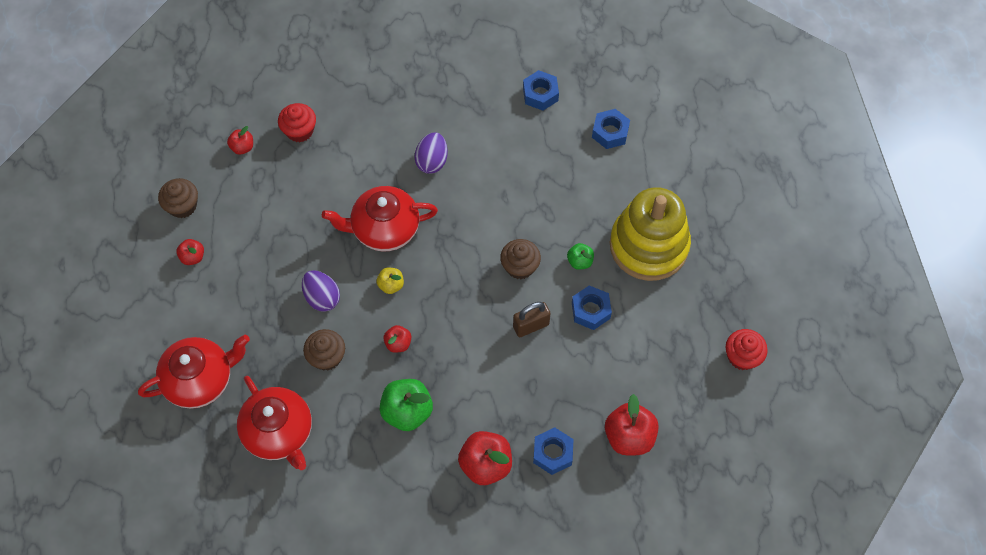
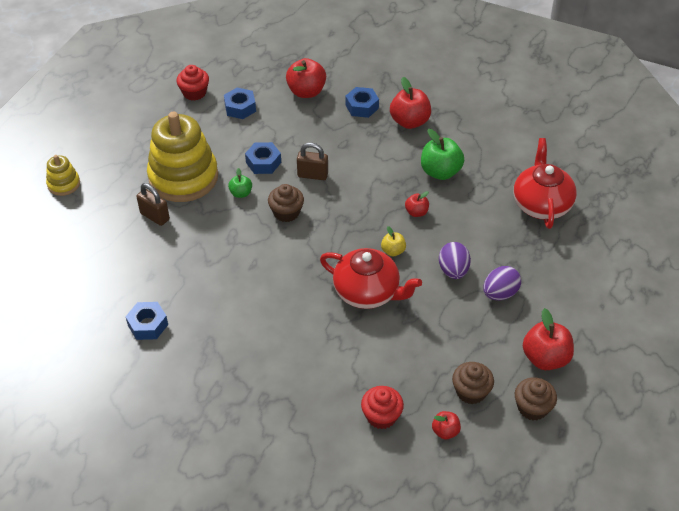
camera: 145 degrees left, 15 degrees down
red teapot [138,335,250,409] -> none
red apple [176,239,204,265] -> red apple [523,308,574,370], size x1.84
brown cupcake [303,329,345,371] -> brown cupcake moved to [452,362,494,404]
purple egg [415,132,448,174] -> purple egg moved to [483,266,521,300]
blue nut [592,109,630,149] -> blue nut moved to [224,88,256,119]
none -> yellow stacking toy [46,155,80,196]
none -> brown padlock [136,183,170,226]

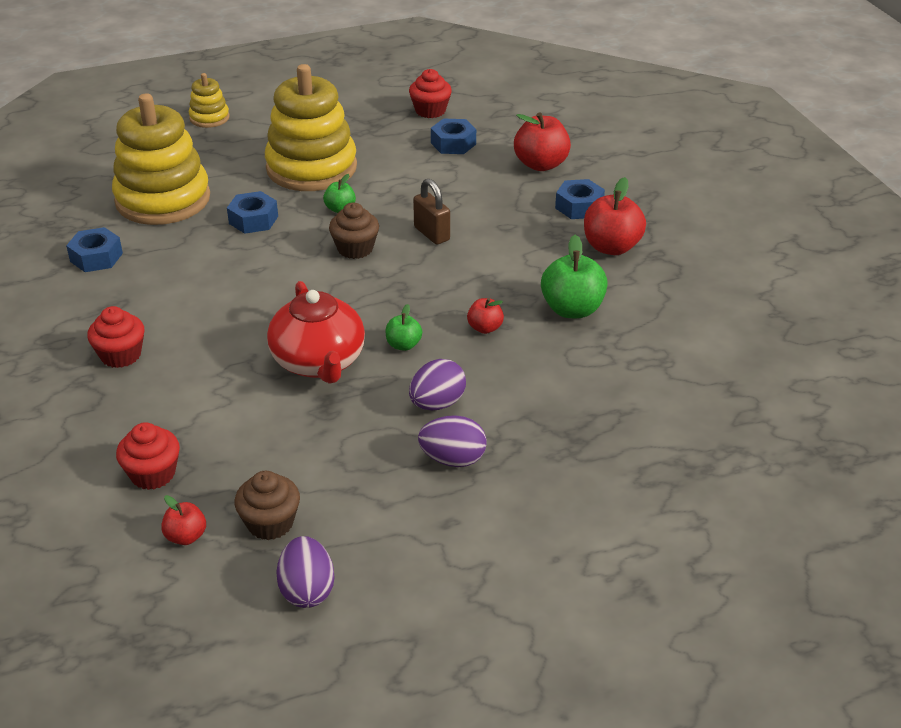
camera: 45 degrees right, 10 degrees down
brown padlock [136,183,170,226] -> none
blue nut [245,142,281,174] -> blue nut moved to [227,191,278,234]
yellow apple [381,226,406,256] -> green apple [386,304,422,351]
red teapot [514,138,577,229] -> none
brown cupcake [515,377,557,421] -> purple egg [276,536,335,608]
red apple [523,308,574,370] -> none
none -> red cupcake [87,306,145,368]
none -> yellow stacking toy [112,93,210,225]

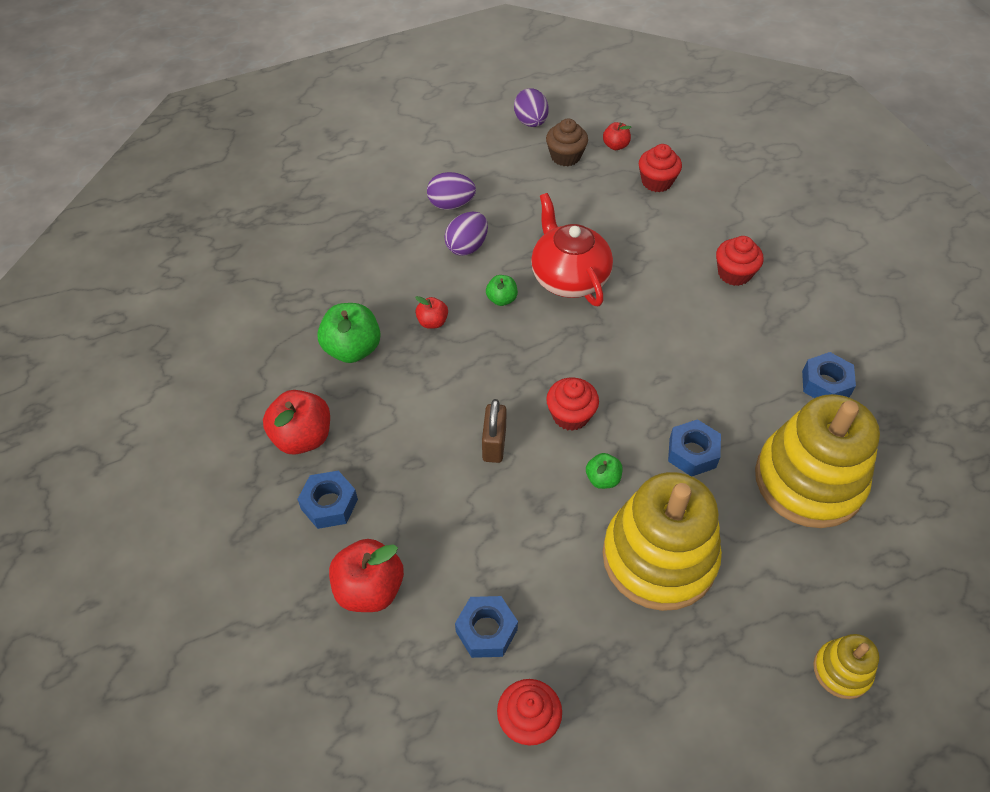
camera: 175 degrees right, 15 degrees up
brown cupcake [329,203,379,259] -> red cupcake [546,377,599,431]
brown padlock [413,179,450,245] -> brown padlock turned 45 degrees clockwise [482,399,507,463]

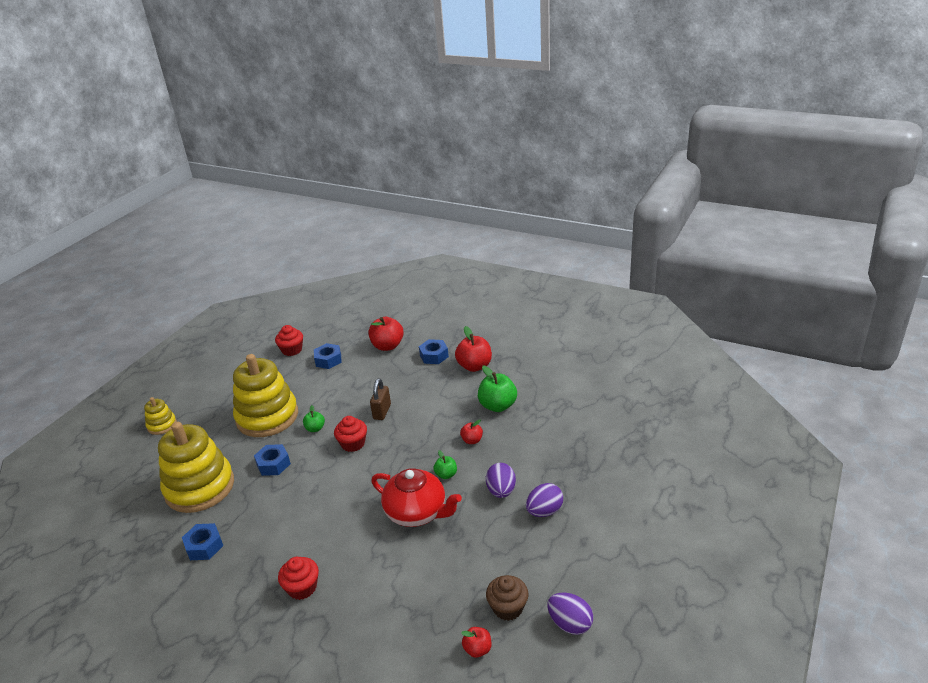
camera: 145 degrees right, 20 degrees down
brown padlock [482,399,507,463] -> brown padlock turned 45 degrees clockwise [370,378,391,420]
red cupcake [639,144,682,192] -> none

